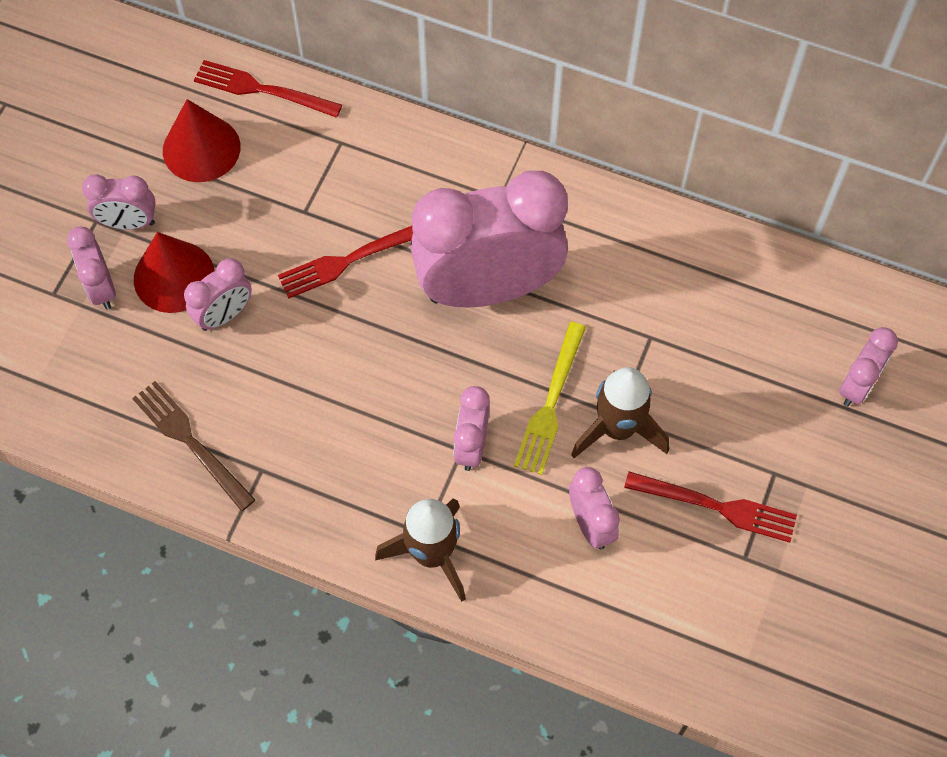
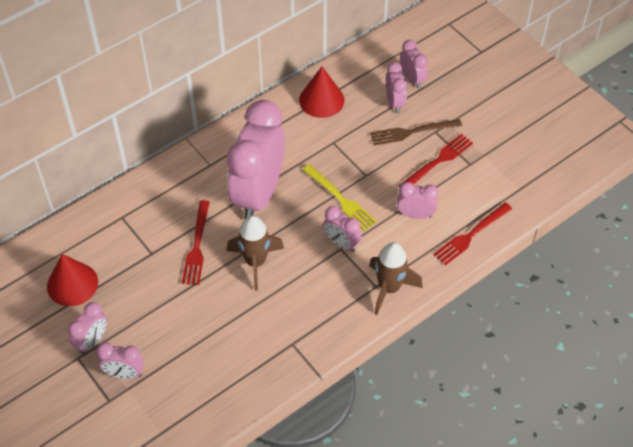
camera: 60 degrees left, 10 degrees down
brown fork [132,381,256,511] -> brown fork moved to [370,119,462,146]
red cone [134,232,215,313] -> red cone moved to [299,67,344,118]
pink clock [184,258,252,331] -> pink clock moved to [386,62,407,113]
red fork [194,60,342,118] -> red fork moved to [433,202,512,266]
brown rocket [571,367,669,458] -> brown rocket moved to [227,216,284,291]

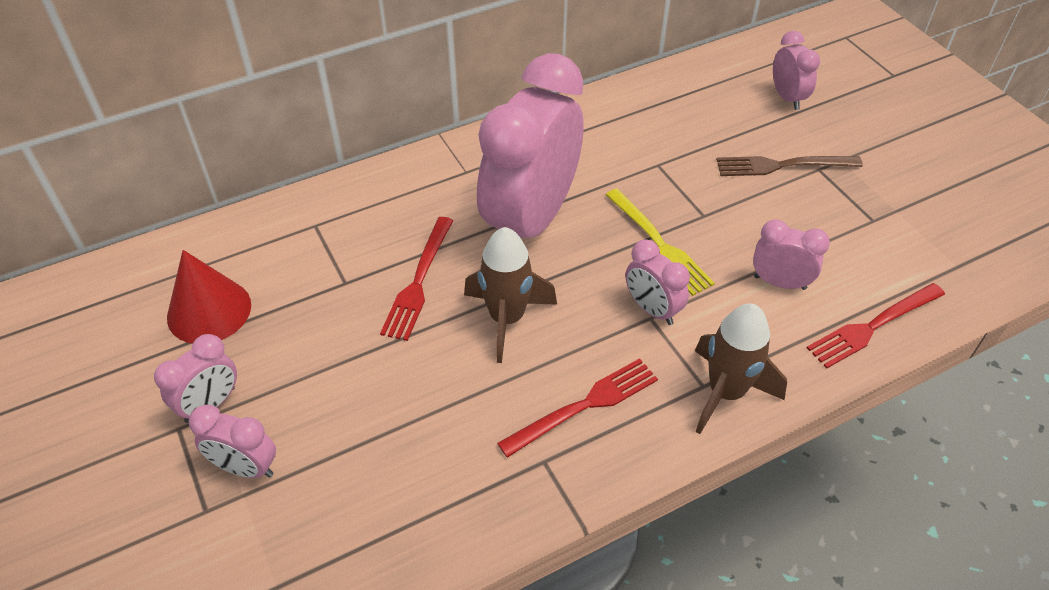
camera: 10 degrees right, 5 degrees down
red cone [299,67,344,118] -> none
pink clock [386,62,407,113] -> none
red fork [399,134,473,187] -> red fork moved to [497,358,658,458]

